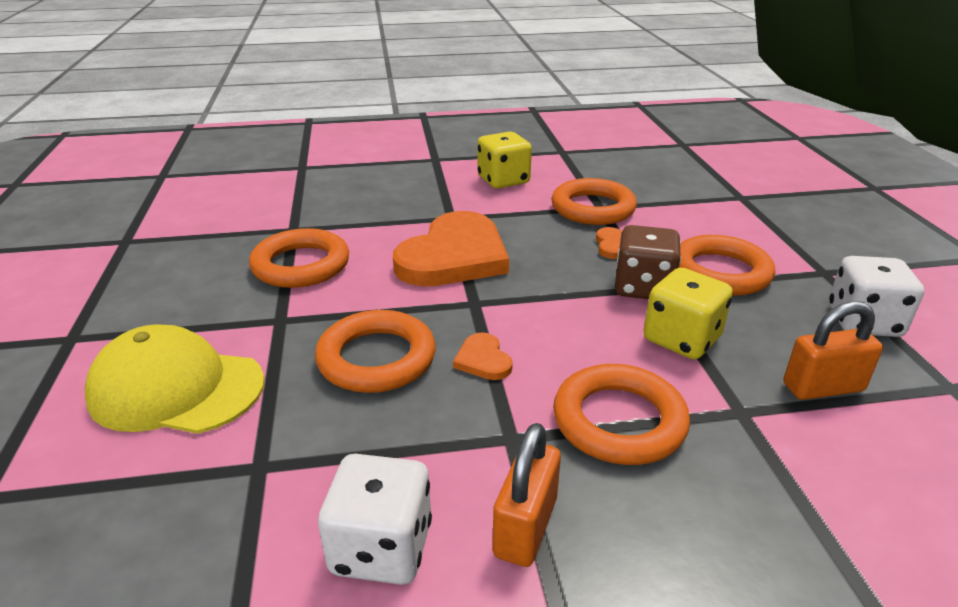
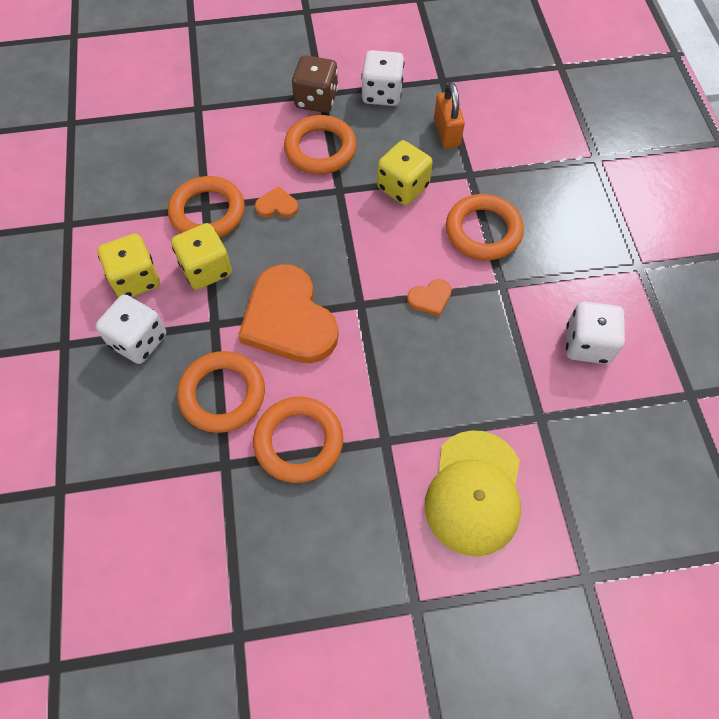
camera: 90 degrees left, 30 degrees up
orange ring [315,310,436,393] -> orange ring moved to [177,351,265,433]
orange heart [393,211,509,286] -> orange heart turned 150 degrees counterclockwise [238,264,339,363]
orange padlock [493,423,561,567] -> none
brown dice [615,225,681,299] -> brown dice moved to [292,55,338,113]
none -> white dice [95,294,166,364]
none -> yellow dice [171,223,232,290]

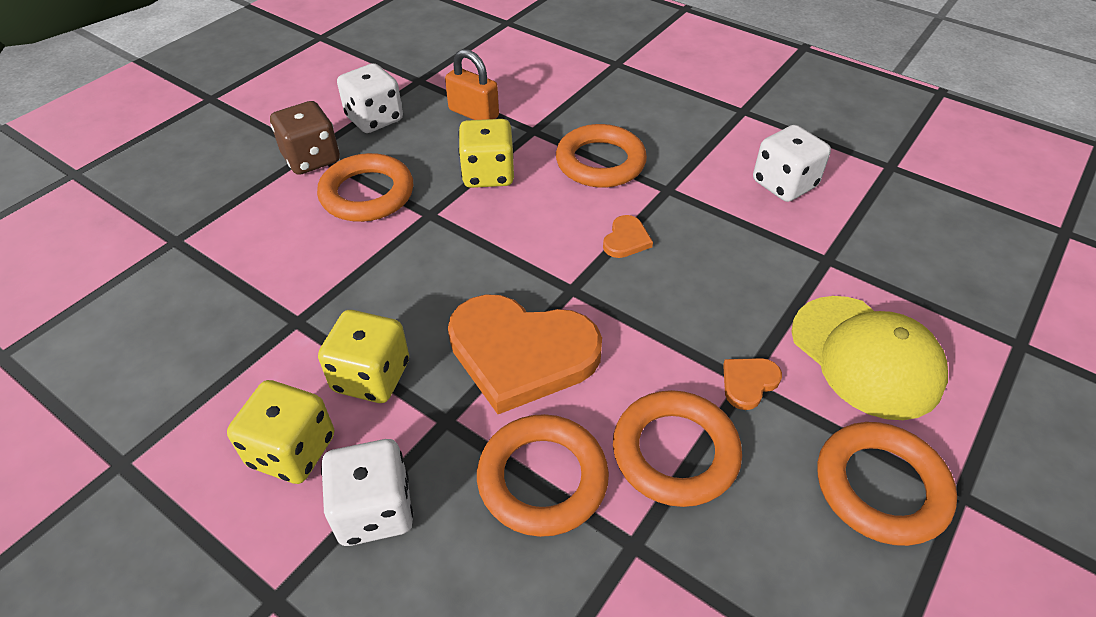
camera: 45 degrees left, 15 degrees down
orange ring [168,176,245,238] -> orange ring moved to [818,422,957,546]
orange heart [255,186,298,218] -> orange heart moved to [723,358,782,410]

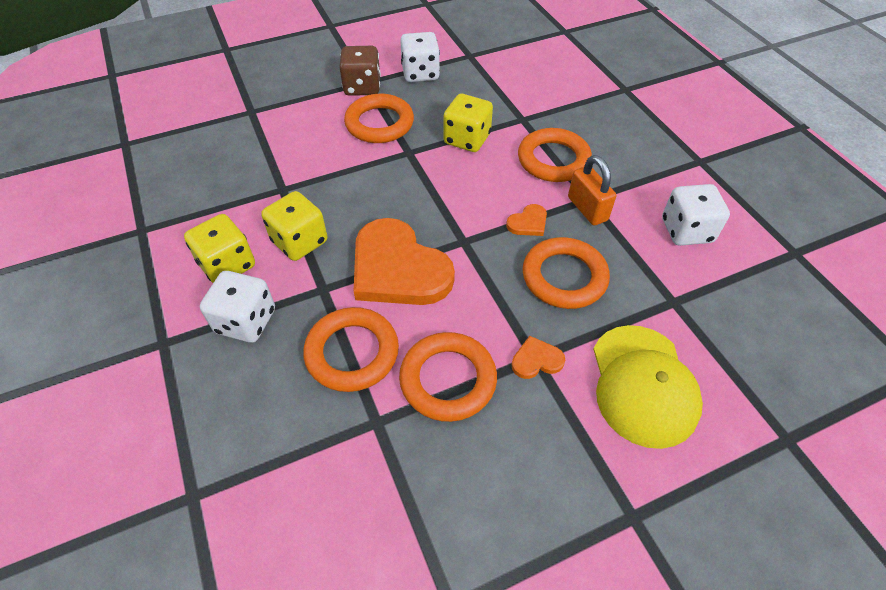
camera: 30 degrees right, 5 degrees up
orange padlock [445,49,499,120] -> orange padlock moved to [568,155,616,225]
orange ring [818,422,957,546] -> orange ring moved to [522,237,610,309]

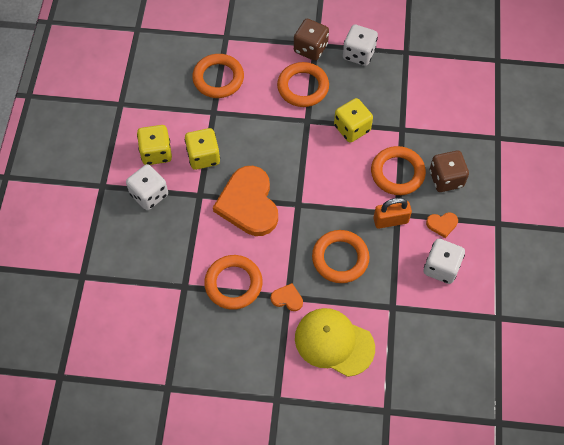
camera: 30 degrees right, 10 degrees up
orange ring [303,307,399,392] -> orange ring moved to [192,54,244,98]
orange heart [506,204,547,236] -> orange heart moved to [426,212,458,238]
orange padlock [568,155,616,225] -> orange padlock turned 75 degrees clockwise [373,198,412,229]
yellow cap [593,325,703,449] -> yellow cap turned 90 degrees clockwise [295,308,375,377]
none -> brown dice [430,151,469,192]

